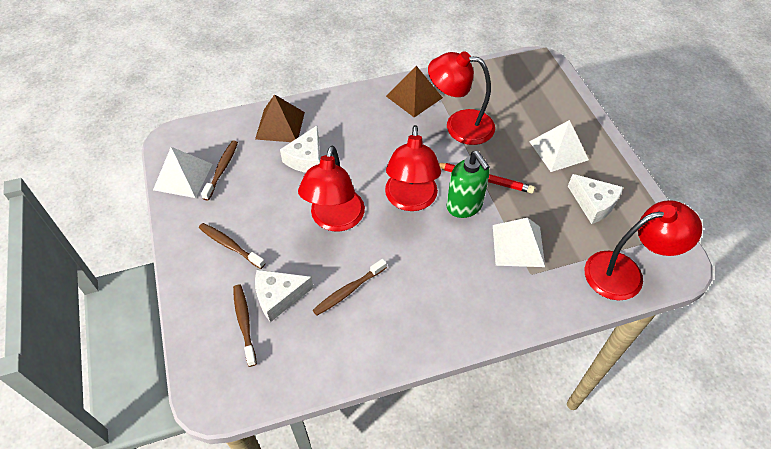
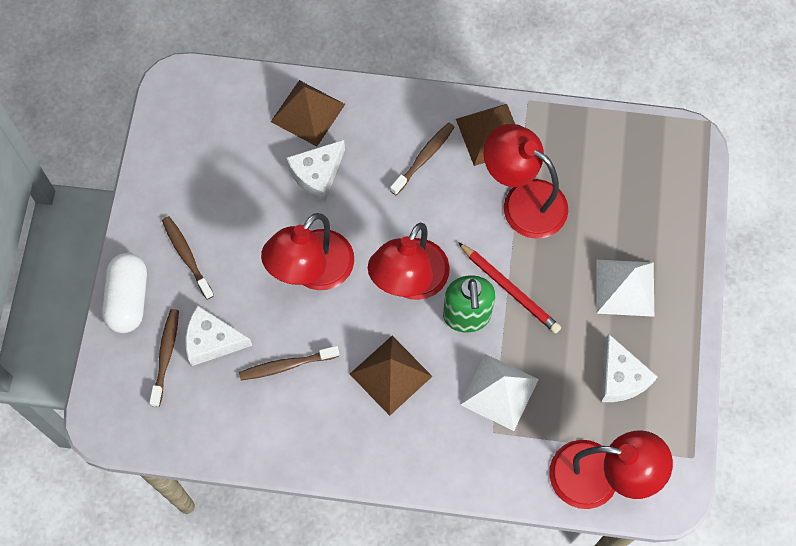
camera: 25 degrees right, 15 degrees up
white pyramid [153,147,213,198] -> none
brown toothbrush [201,140,238,201] -> brown toothbrush moved to [390,123,455,195]
none -> white capsule [102,253,147,333]
none -> brown pyramid [350,336,433,416]

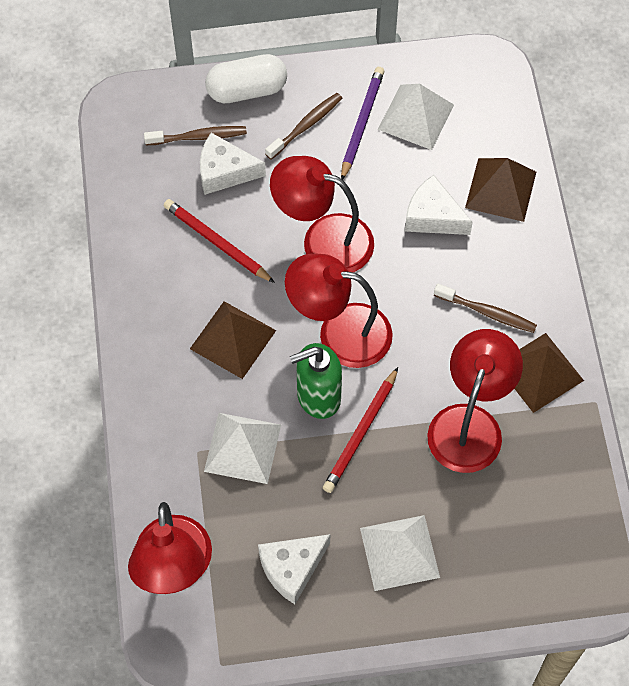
camera: 75 degrees right, 5 degrees down
white cheese [186,305,252,366] -> white cheese turned 75 degrees counterclockwise [200,133,266,195]
brown toothbrush [239,346,340,380] -> red pencil [164,199,275,283]
none -> purple pencil [341,67,384,180]
none -> white pyramid [378,84,454,150]

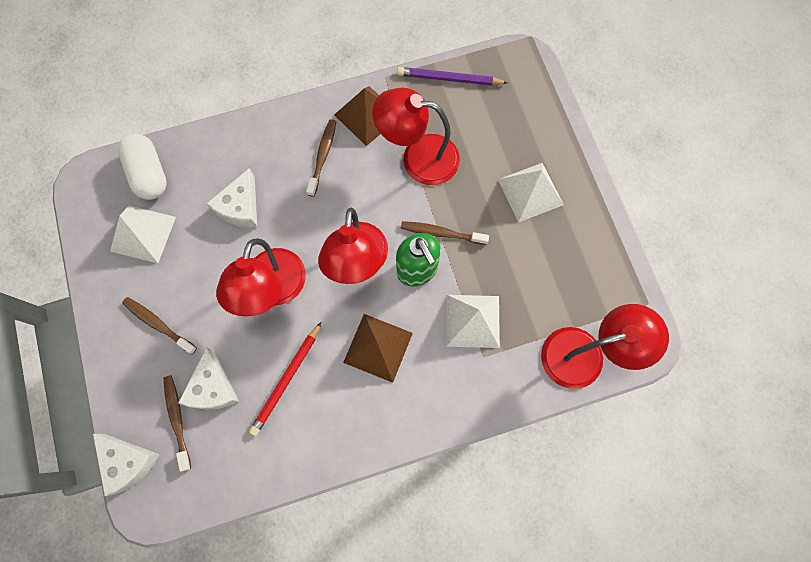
camera: 100 degrees left, 10 degrees up
white capsule [205,54,287,103] -> white capsule moved to [118,133,167,200]
white cheese [258,534,330,604] -> white cheese moved to [93,434,159,496]
red pencil [323,367,398,493] -> brown toothbrush [401,221,489,245]
purple pencil [341,67,384,180] -> purple pencil moved to [397,67,508,86]
brown pyramid [465,158,536,222] -> none

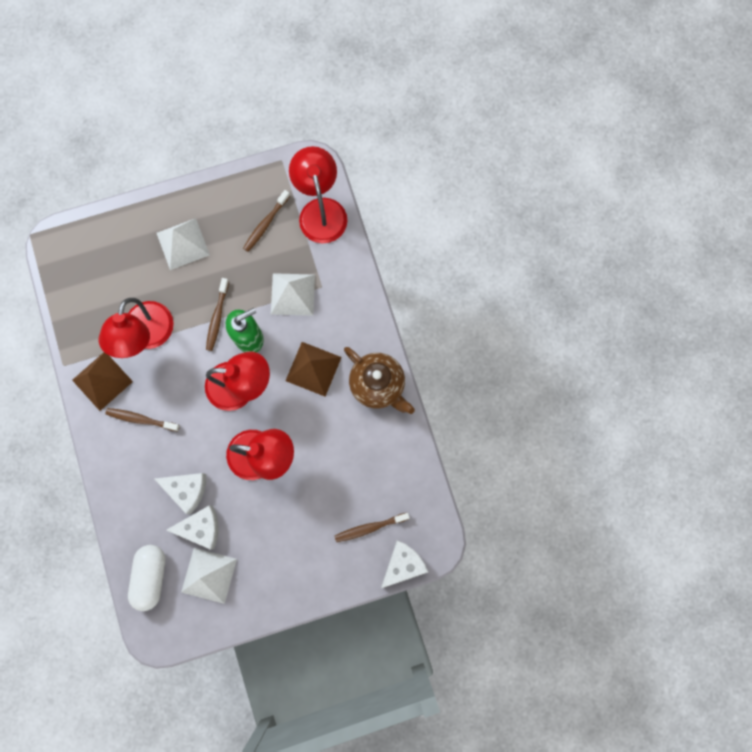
camera: 90 degrees left, 5 degrees up
white capsule [118,133,167,200] -> white capsule turned 60 degrees counterclockwise [128,545,165,611]
brown toothbrush [122,297,197,354] -> brown toothbrush moved to [243,190,290,252]
white cheese [178,347,239,410] -> white cheese moved to [166,505,219,550]
red pencil [249,322,321,436] -> none
purple pencil [397,67,508,86] -> none
none -> brown teapot [344,347,415,414]

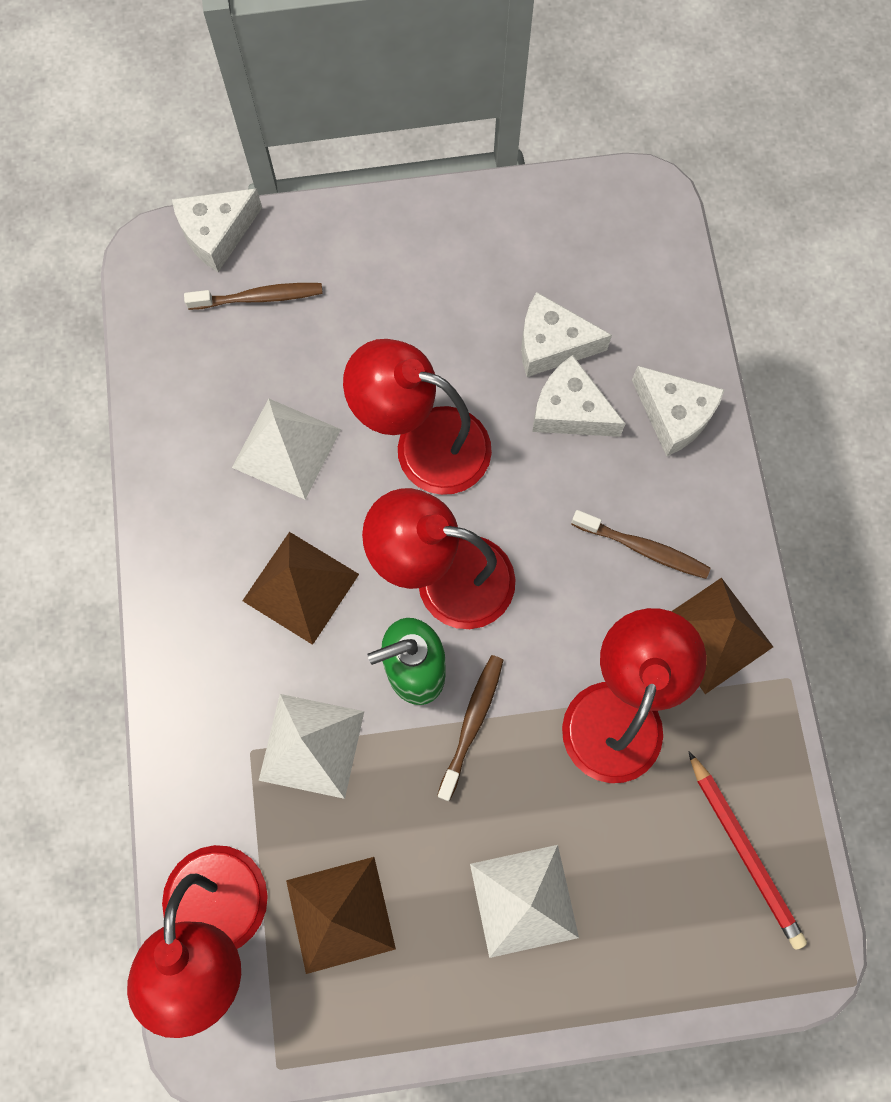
camera: 170 degrees left, 5 degrees down
white capsule [128,545,165,611] -> none
white pyramid [181,548,237,604] -> white pyramid moved to [232,399,341,499]
brown toothbrush [243,190,290,252] -> brown pyramid [286,857,396,974]
brown teapot [344,347,415,414] -> none
none -> white cheese [632,366,725,456]
none -> red pencil [688,751,807,950]

